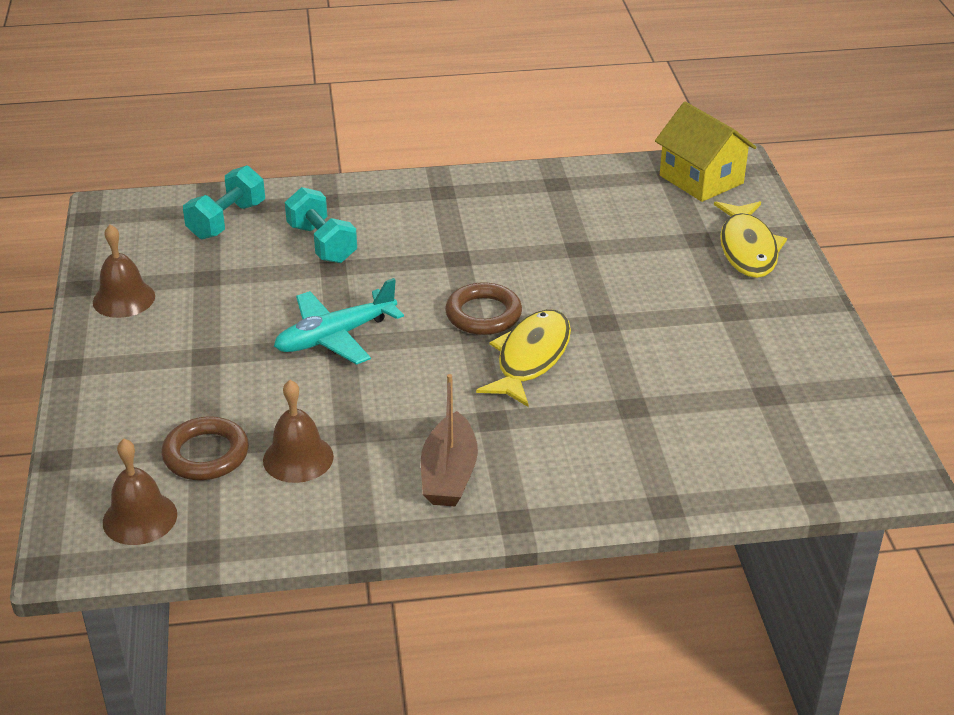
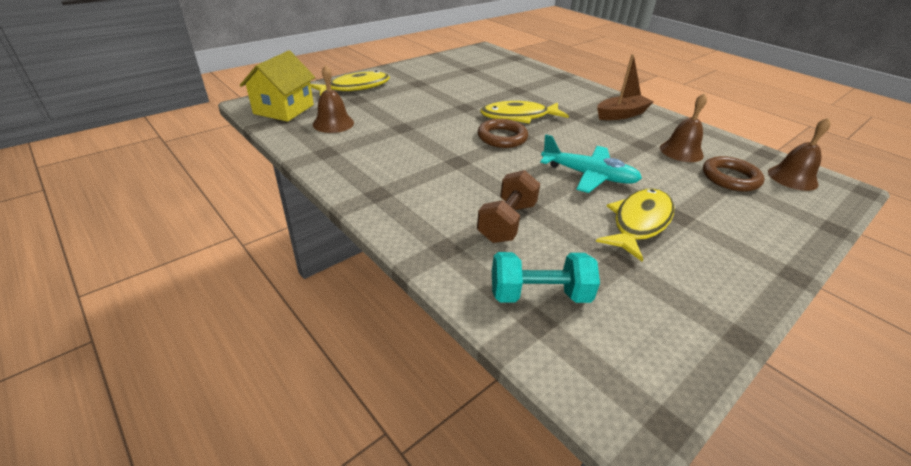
camera: 125 degrees left, 0 degrees up
brown bell [93,225,155,318] -> brown bell moved to [313,65,354,133]
turquoise dumbbell [285,187,357,263] -> brown dumbbell [477,170,540,243]
none -> yellow fish [596,189,674,262]

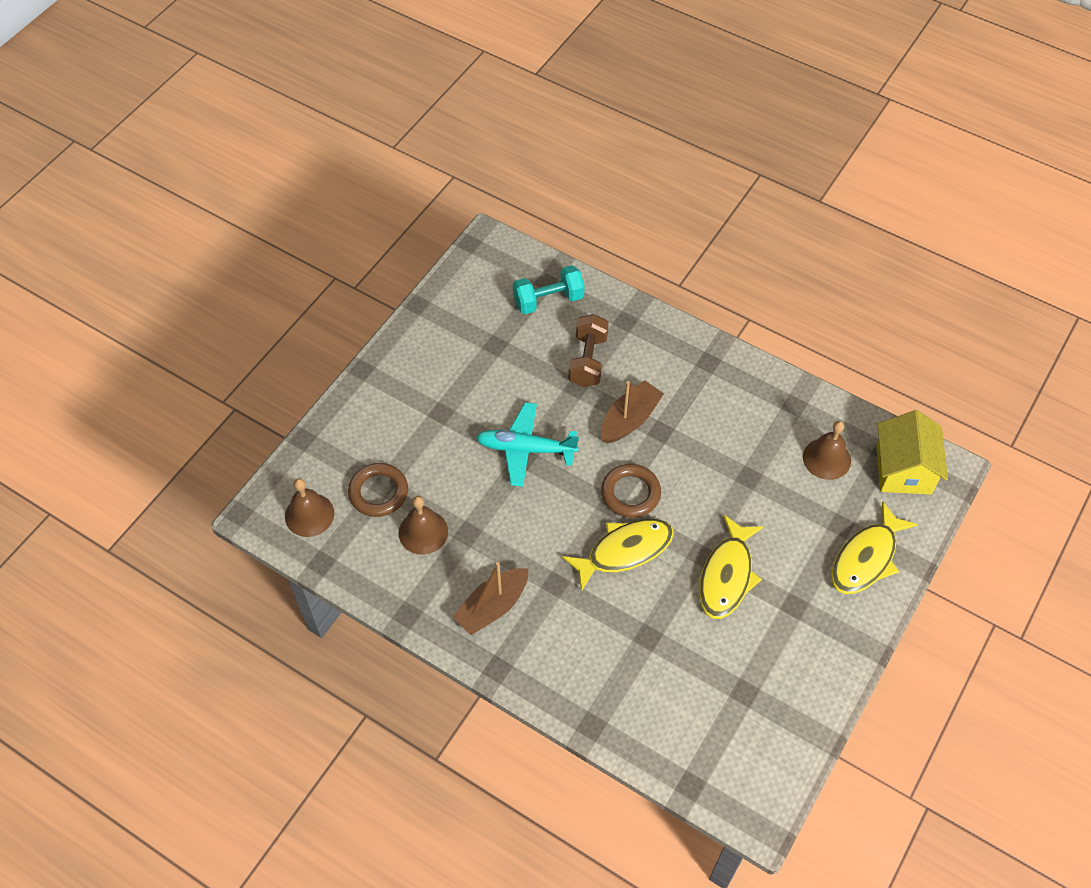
camera: 165 degrees right, 20 degrees up
yellow fish [596,189,674,262] -> yellow fish moved to [699,514,763,619]
none -> brown boat [601,380,664,444]

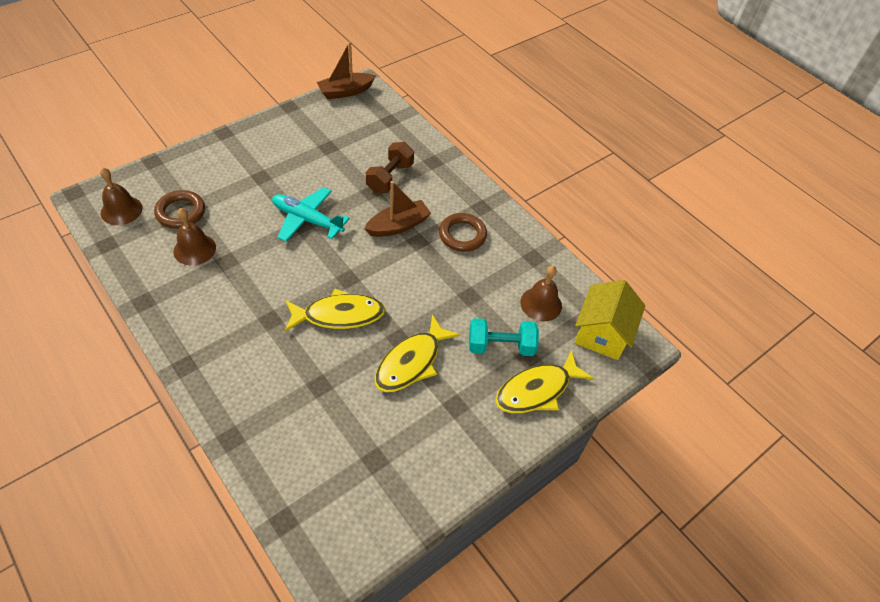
camera: 15 degrees right, 5 degrees down
brown boat [453,562,528,635] -> brown boat moved to [317,42,375,99]
turquoise dumbbell [513,265,585,314] -> turquoise dumbbell moved to [469,318,539,356]
brown ring [601,464,661,518] -> brown ring moved to [439,213,487,252]

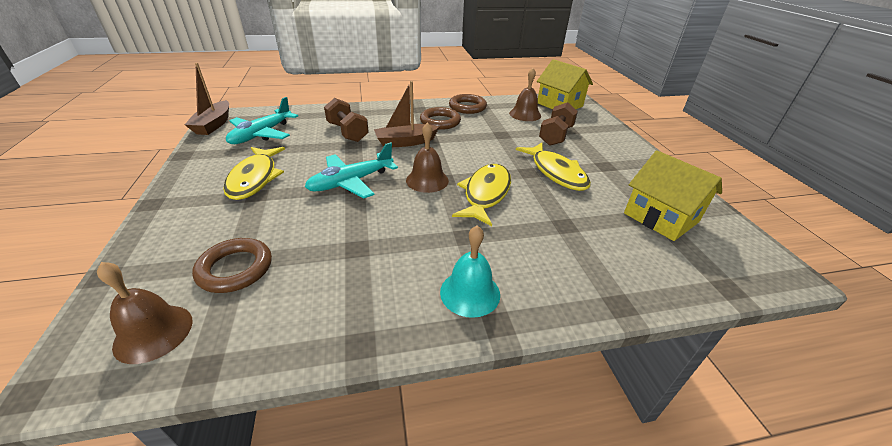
camera: 60 degrees left, 15 degrees down
brown bell [173,208,216,265] -> brown bell moved to [406,122,449,193]
brown boat [364,181,431,237] -> brown boat turned 105 degrees counterclockwise [374,81,439,147]
turquoise dumbbell [469,318,539,356] -> brown dumbbell [539,102,578,146]
yellow fish [495,350,594,413] -> yellow fish moved to [223,147,285,200]
none -> turquoise plane [226,97,298,144]
none -> turquoise bell [440,225,500,318]
none -> brown ring [449,94,487,114]
none -> yellow house [624,150,722,241]

